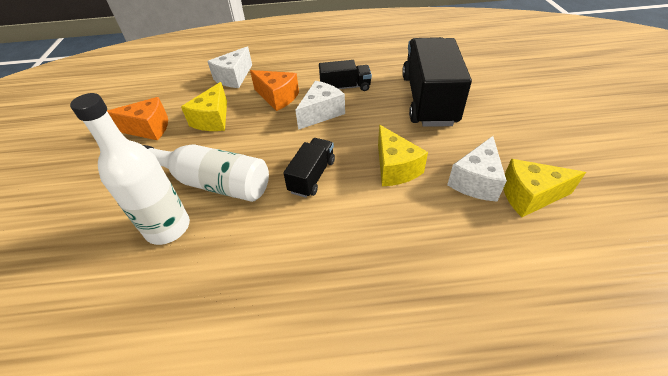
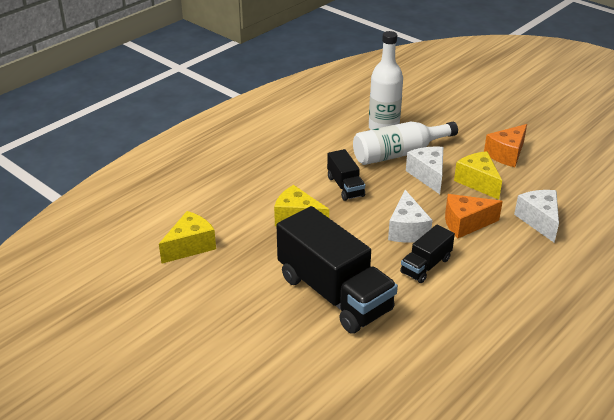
camera: 135 degrees right, 10 degrees down
white cheese [447,136,507,201] -> white cheese moved to [406,146,443,194]

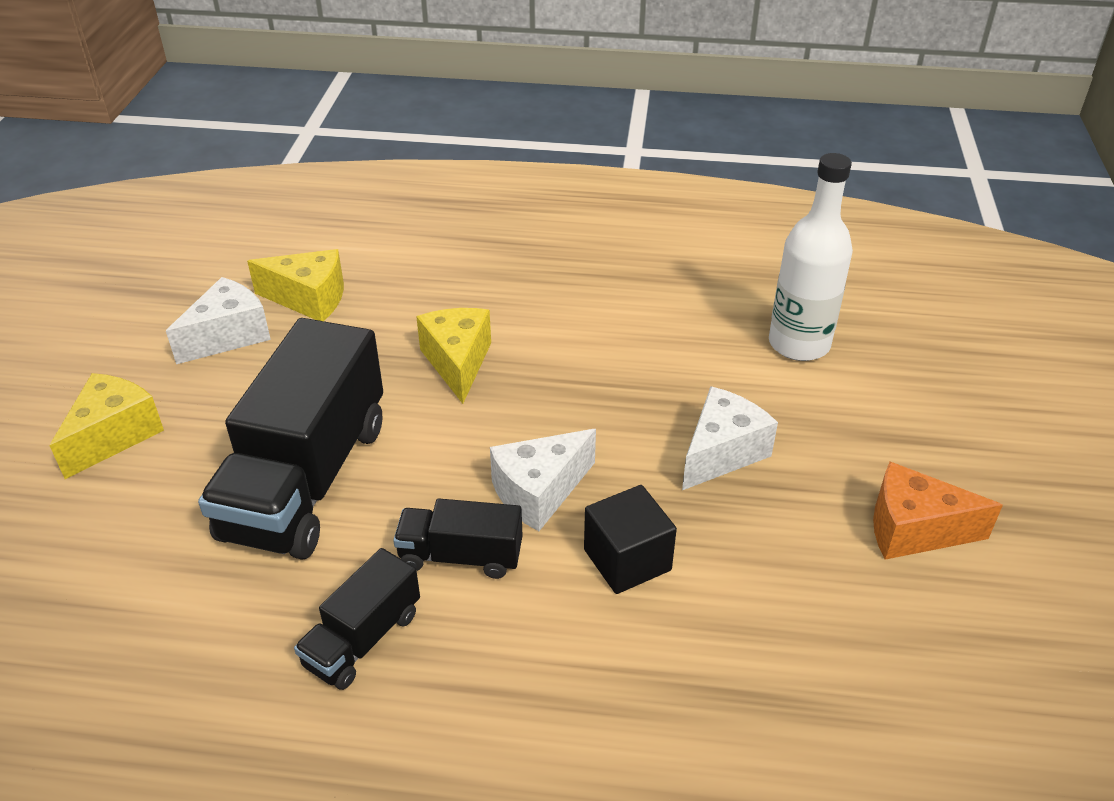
camera: 55 degrees right, 5 degrees up
black truck [327,149,365,201] -> black truck moved to [294,548,420,690]
white bottle [353,122,458,165] -> none
orange cheese [445,194,503,239] -> black cube [584,485,677,594]
yellow cheese [454,151,502,200] -> yellow cheese moved to [49,373,164,479]
white cheese [514,190,559,243] -> white cheese moved to [166,277,271,364]

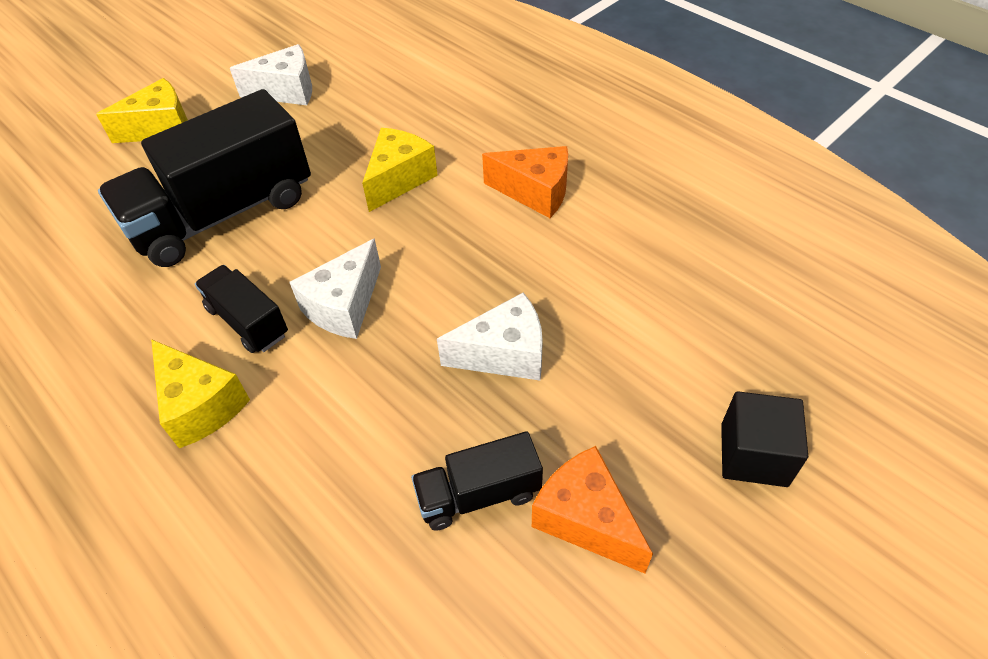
camera: 40 degrees right, 10 degrees up
yellow cheese [247,249,344,321] -> yellow cheese moved to [151,339,250,448]
black truck [294,548,420,690] -> black truck moved to [411,431,543,531]
white cheese [490,429,596,531] -> white cheese turned 60 degrees counterclockwise [290,238,381,339]
black cube [584,485,677,594] -> black cube moved to [721,391,808,487]
white bottle [769,153,853,361] -> none
none -> orange cheese [482,146,568,218]

